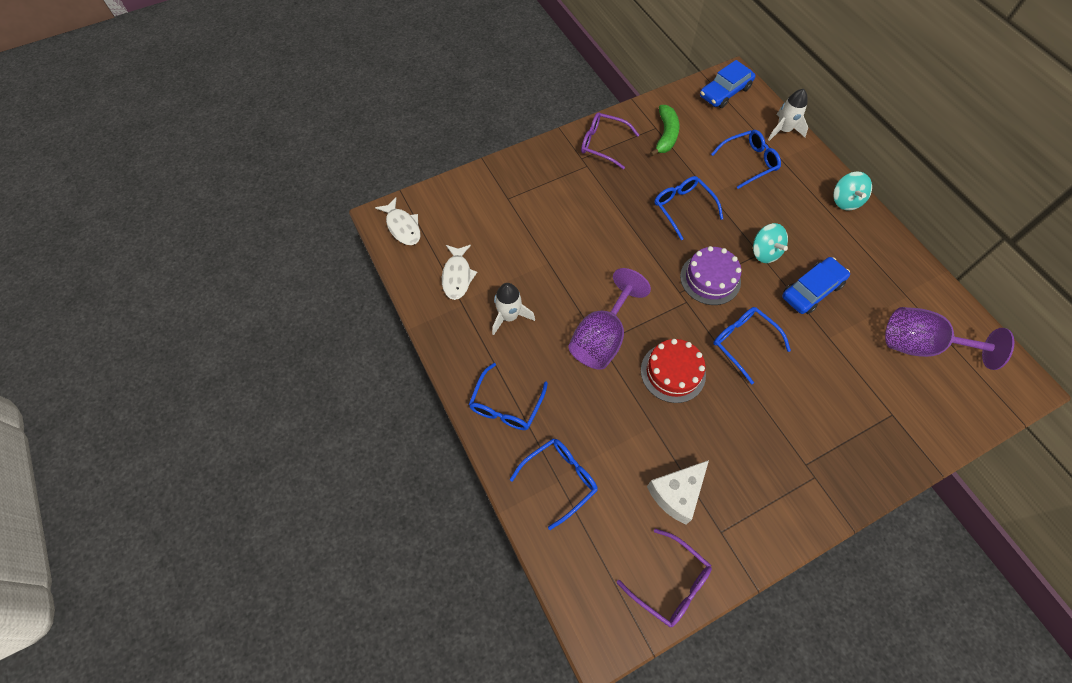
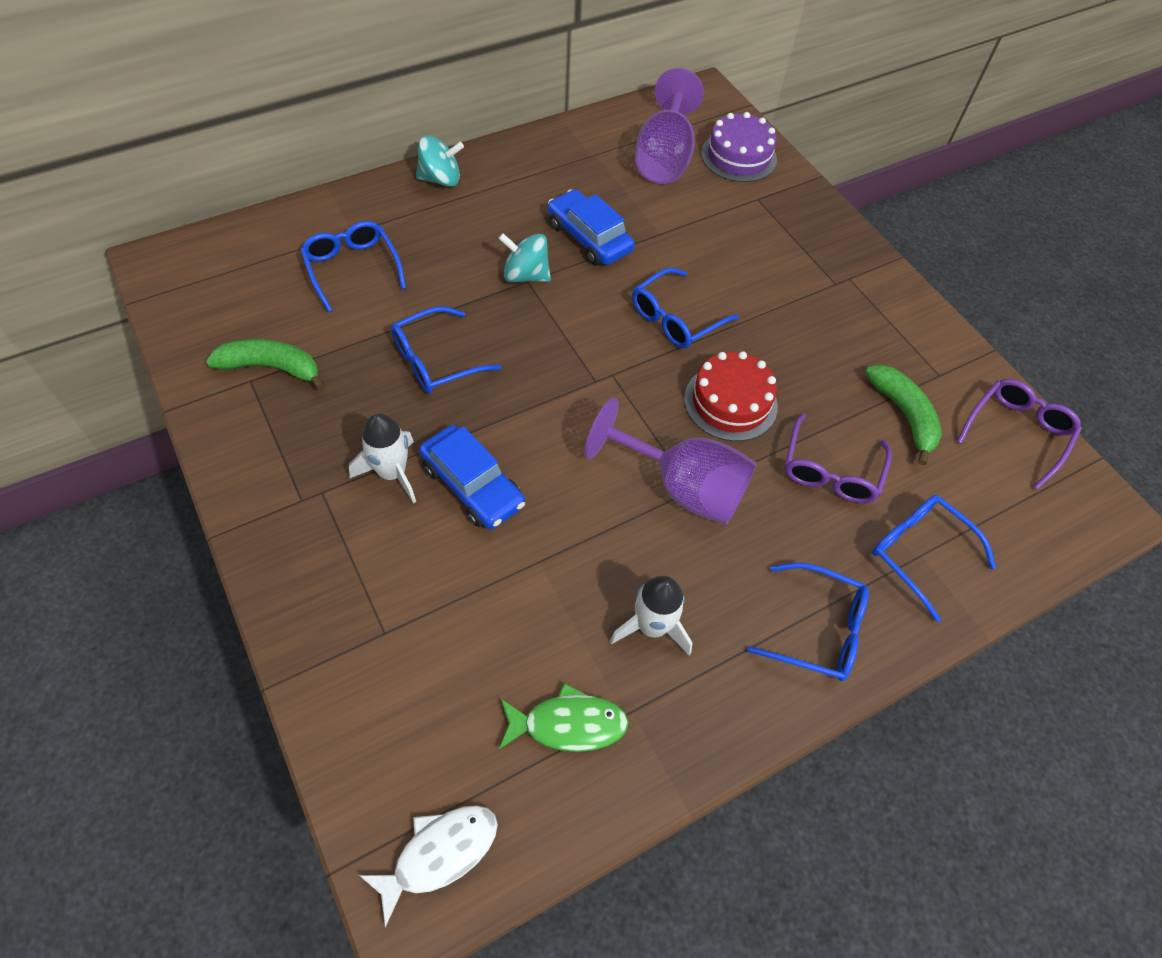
camera: 95 degrees left, 5 degrees down
white fish [442,245,477,300] -> green fish [499,683,629,752]
purple glasses [581,113,639,169] -> purple glasses moved to [785,413,892,503]
white cheese [647,460,709,525] -> green banana [865,364,942,465]
purple cake [680,246,742,305] -> purple cake moved to [701,112,777,182]
blue car [700,60,756,108] -> blue car moved to [419,425,525,529]
turquoise spinning top [753,223,788,263] -> turquoise spinning top turned 135 degrees counterclockwise [498,233,551,282]
white rocket [768,89,808,141] -> white rocket moved to [349,413,416,503]

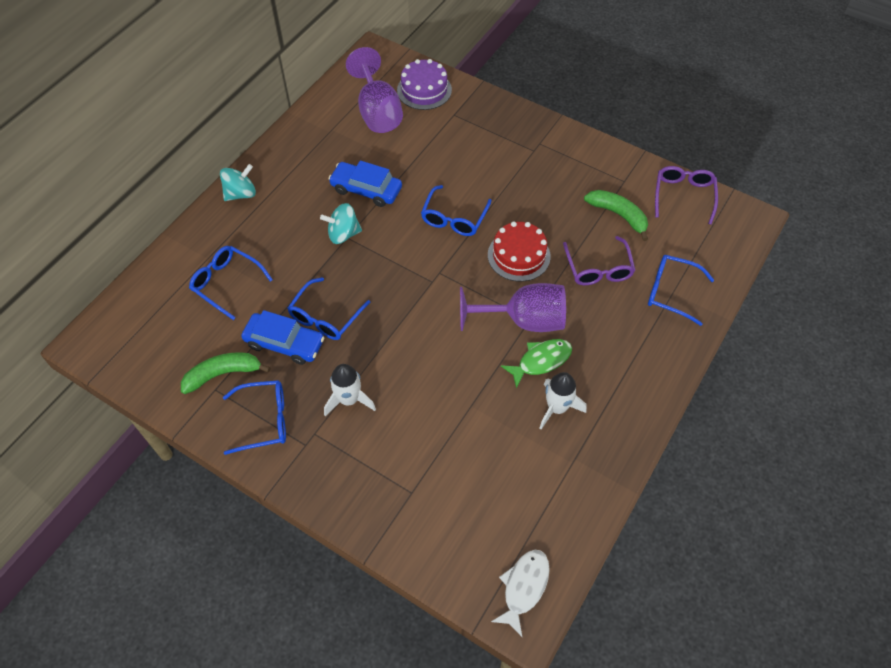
camera: 25 degrees left, 0 degrees up
blue car [419,425,525,529] -> blue car moved to [241,310,324,365]
green fish [499,683,629,752] -> green fish moved to [501,339,572,389]
blue glasses [747,563,869,681] -> blue glasses moved to [223,380,286,455]

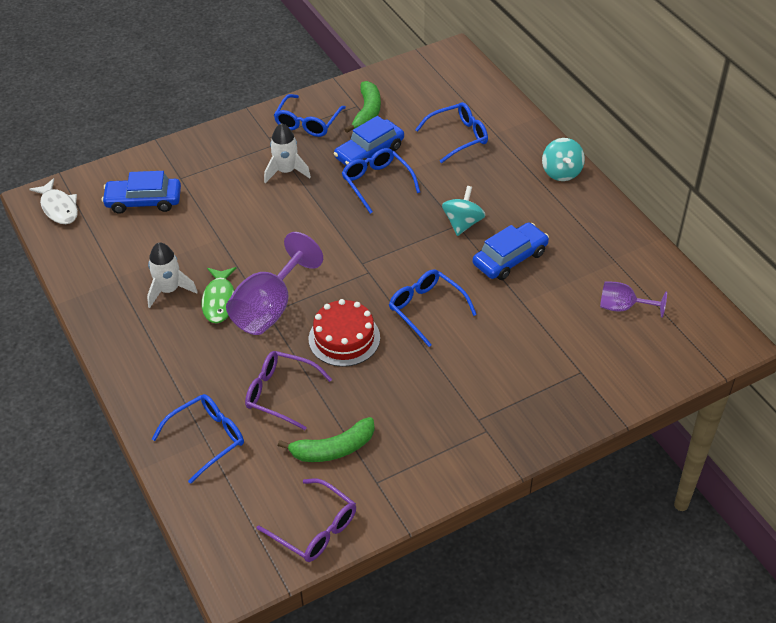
camera: 120 degrees right, 10 degrees down
purple goblet [346,47,403,133] -> purple goblet [600,281,667,318], size x0.57
purple cake [397,59,452,110] -> none
none -> blue car [102,171,181,214]

